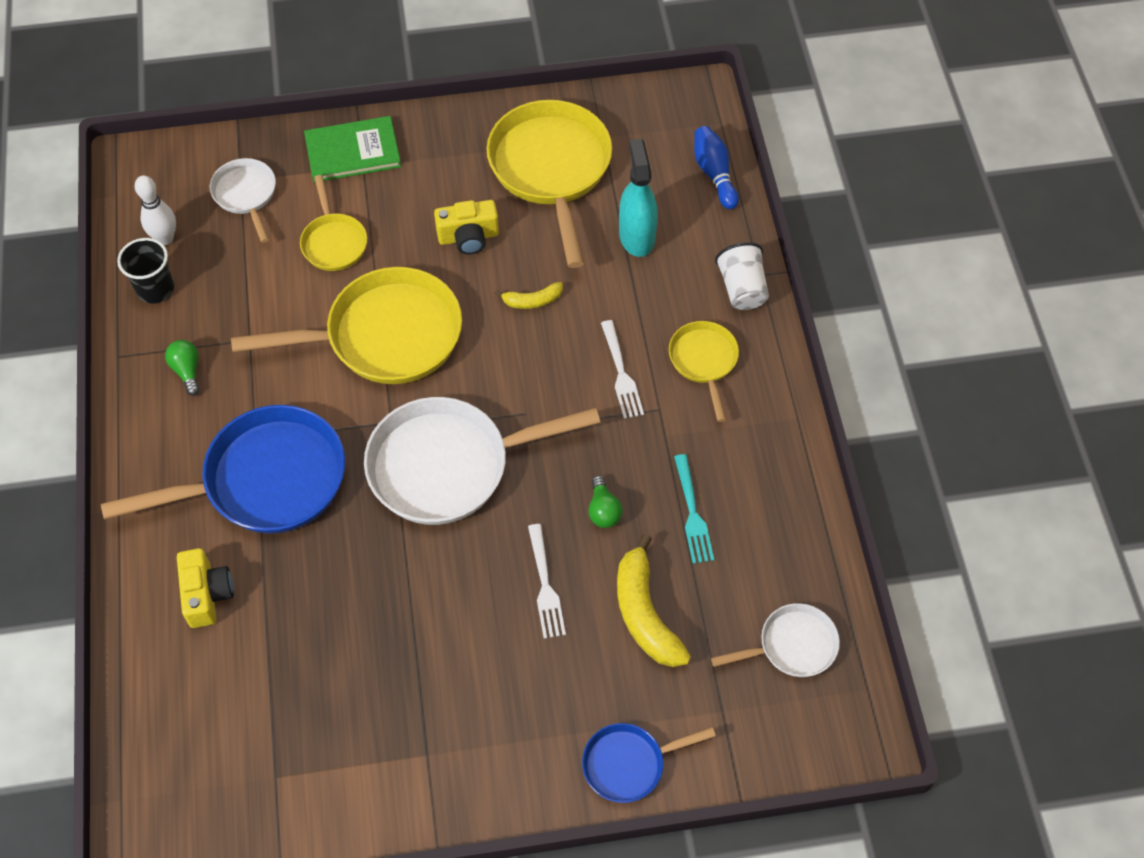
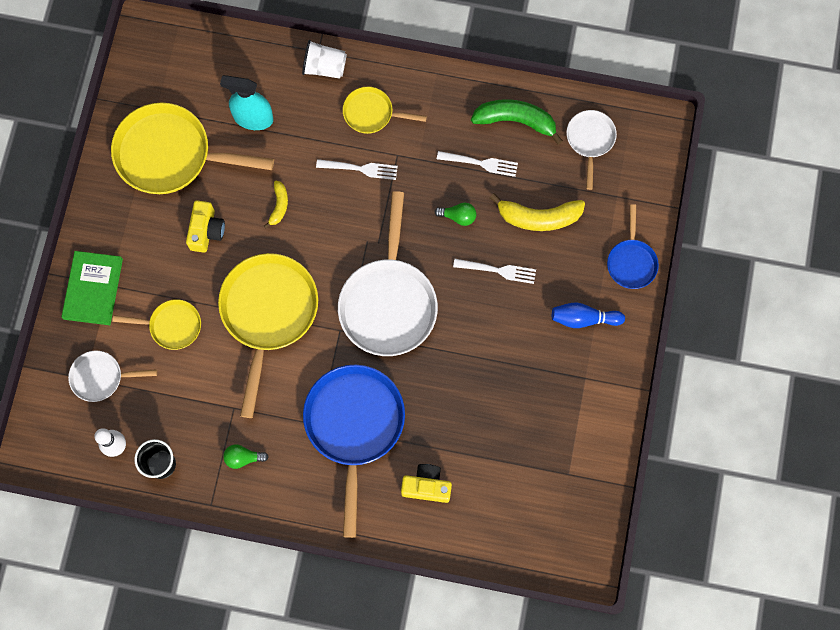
camera: 70 degrees left, 15 degrees up
turquoise fork [674,454,714,564] -> white fork [437,151,518,177]
blue bowling pin [694,126,739,209] -> blue bowling pin moved to [552,302,625,328]
none -> green banana [471,99,563,145]

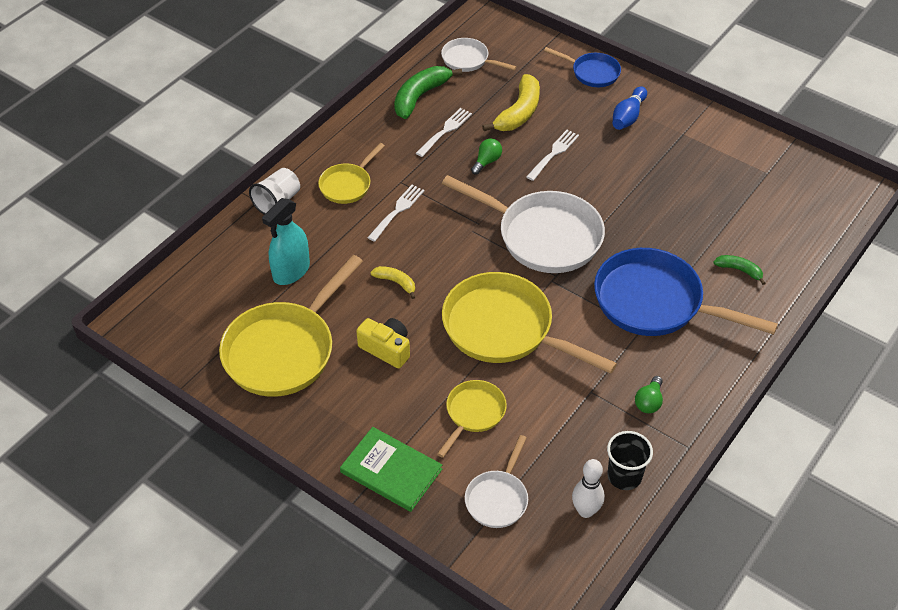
camera: 65 degrees left, 25 degrees down
yellow camera [401,464,452,503] -> green banana [713,255,765,285]

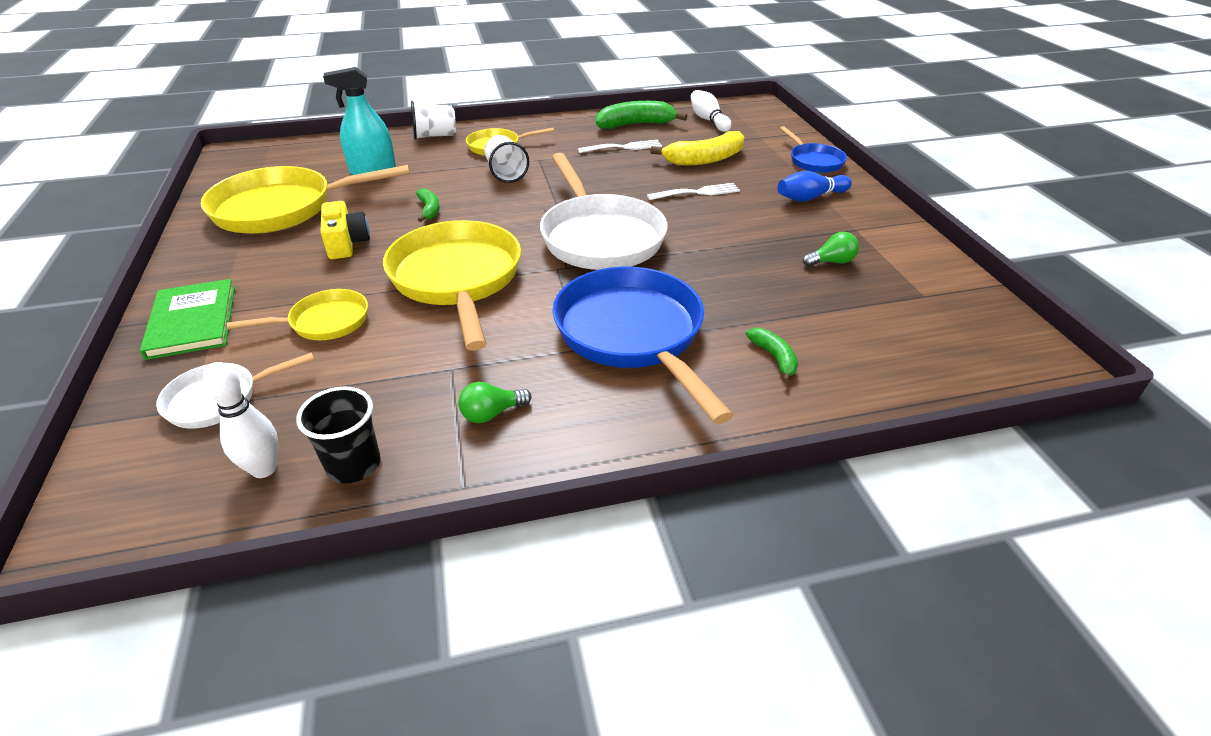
camera: 40 degrees right, 10 degrees down
white fork [367,185,424,242] -> white cup [485,135,529,183]
yellow banana [370,266,415,299] -> green banana [416,188,440,222]
white pan [441,38,517,72] -> white bowling pin [690,90,731,132]
green light bulb [471,139,502,175] -> green light bulb moved to [803,232,859,266]

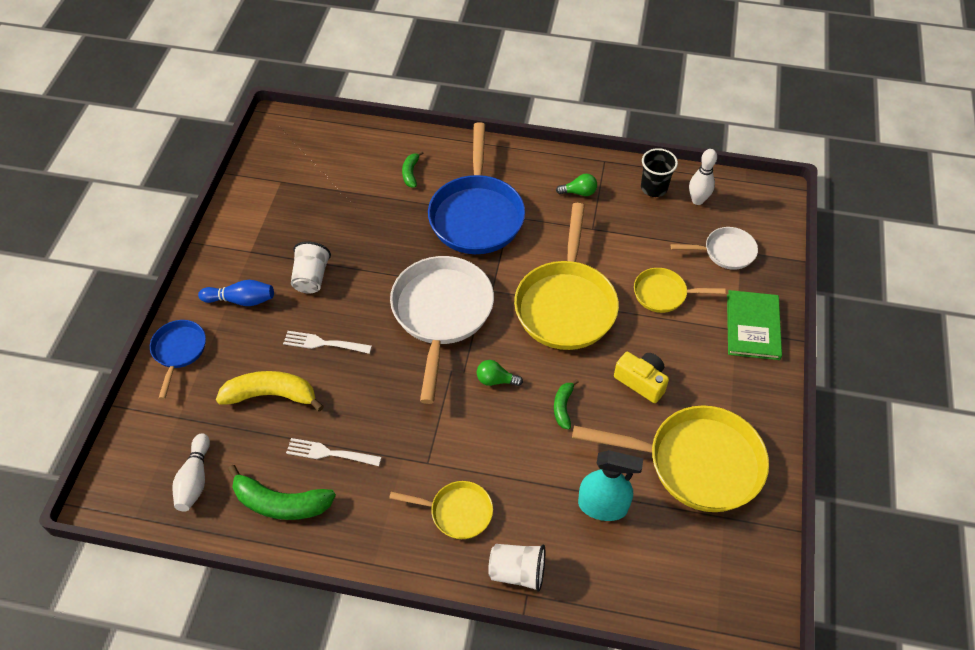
camera: 155 degrees left, 15 degrees up
yellow camera [320,201,370,259] -> yellow camera turned 120 degrees clockwise [614,352,669,403]
white cup [485,135,529,183] -> white cup moved to [291,241,331,294]
green light bulb [803,232,859,266] -> green light bulb moved to [477,360,523,386]

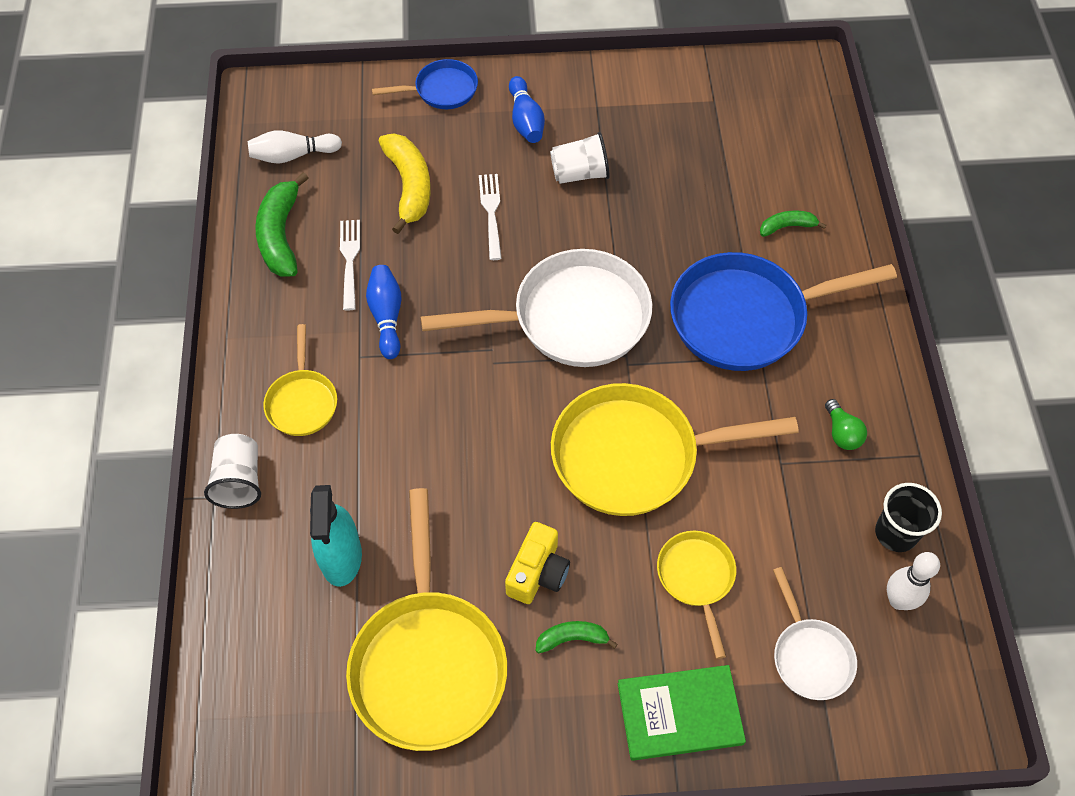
camera: 75 degrees right, 5 degrees up
green light bulb [477,360,523,386] -> none
green banana [554,379,579,429] -> green banana moved to [536,621,617,653]
none -> blue bowling pin [366,265,401,359]

